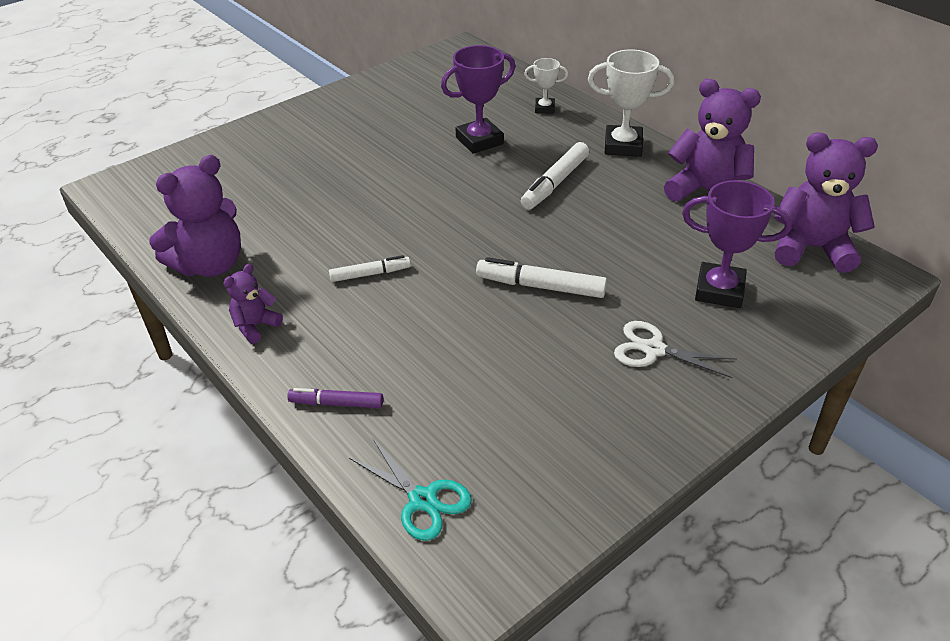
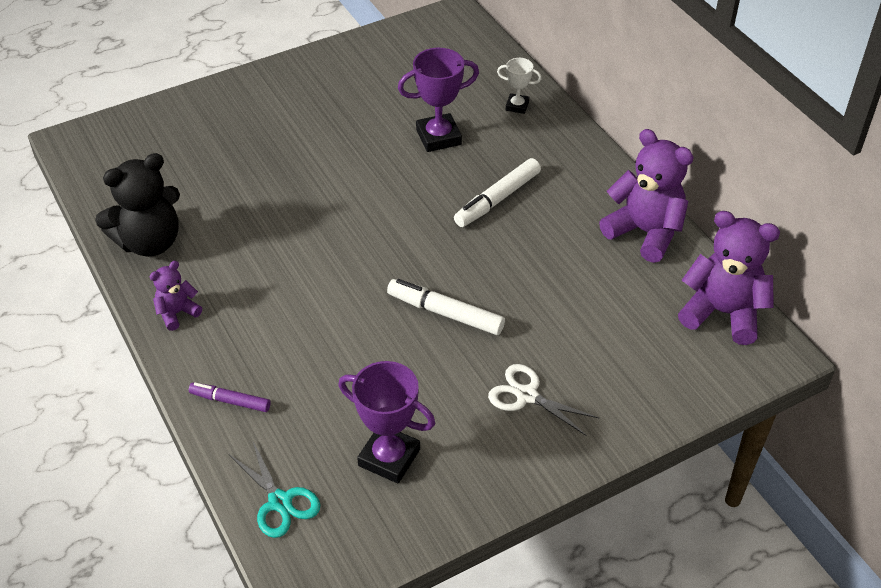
camera: 10 degrees right, 5 degrees up
purple teddy bear [149,155,241,277] -> black teddy bear [95,153,180,257]
white marker [329,255,411,282] -> none
white trophy [588,49,674,157] -> none
purple trophy [682,180,792,308] -> purple trophy moved to [338,361,435,483]

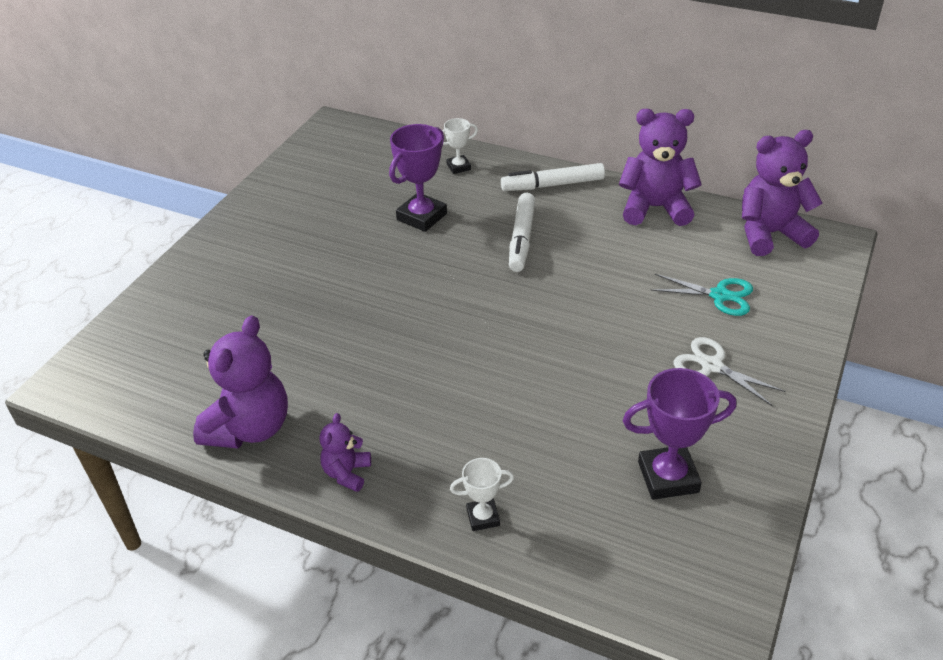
camera: 35 degrees left, 5 degrees down
black teddy bear [95,153,180,257] -> purple teddy bear [193,315,288,448]
purple marker [189,383,271,412] -> white trophy [450,458,514,531]
turquoise scissors [229,442,320,538] -> turquoise scissors moved to [651,274,753,316]
white marker [387,279,505,335] -> white marker moved to [501,163,605,191]
white scissors [488,364,599,436] -> white scissors turned 45 degrees clockwise [673,337,786,406]

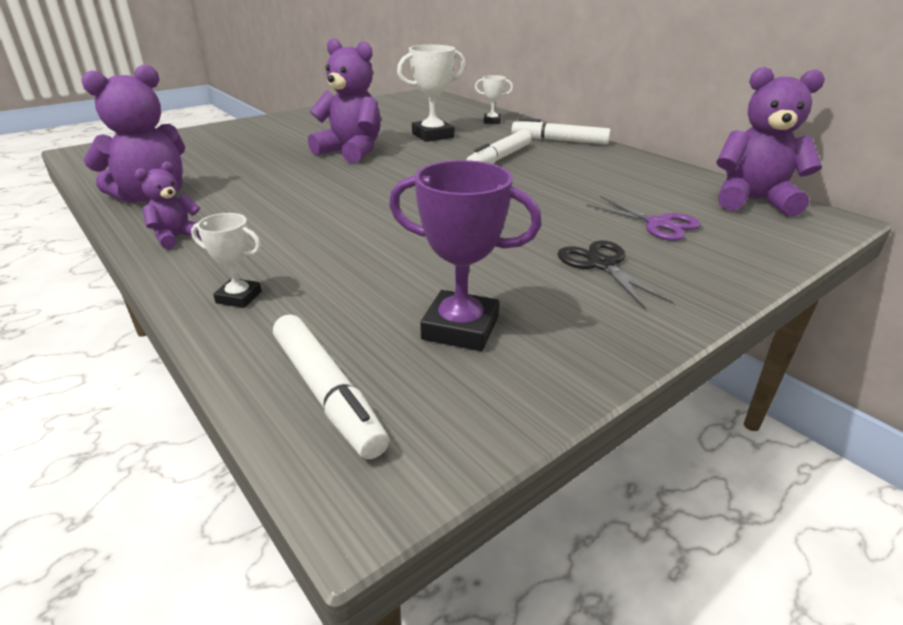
camera: 25 degrees right, 10 degrees down
purple trophy [389,124,447,232] -> white trophy [397,45,466,142]
purple teddy bear [619,109,702,226] -> purple teddy bear moved to [308,38,381,163]
turquoise scissors [651,274,753,316] -> purple scissors [586,196,701,241]
white scissors [673,337,786,406] -> black scissors [558,240,674,309]
none -> white marker [273,314,389,459]

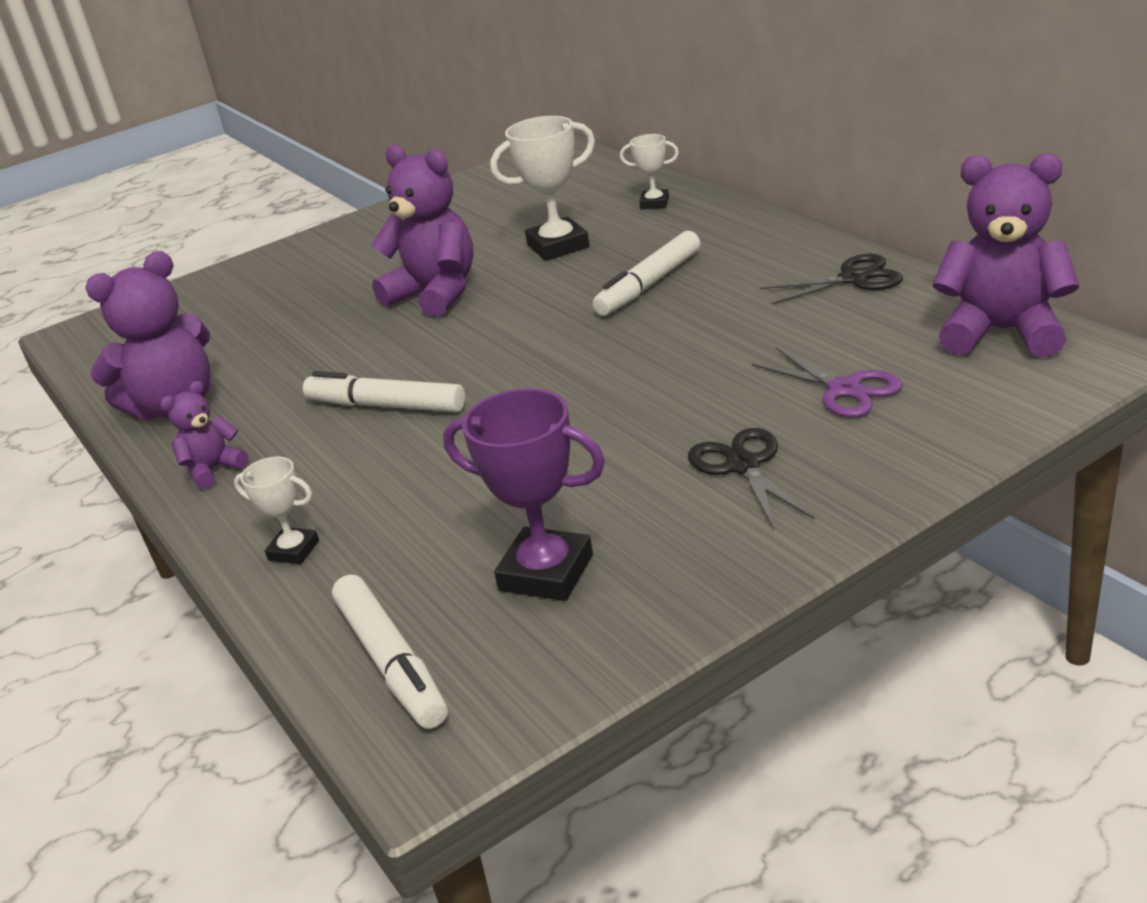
camera: 10 degrees right, 0 degrees up
white marker [512,118,611,144] -> white marker moved to [303,371,465,412]
none -> black scissors [760,254,903,305]

